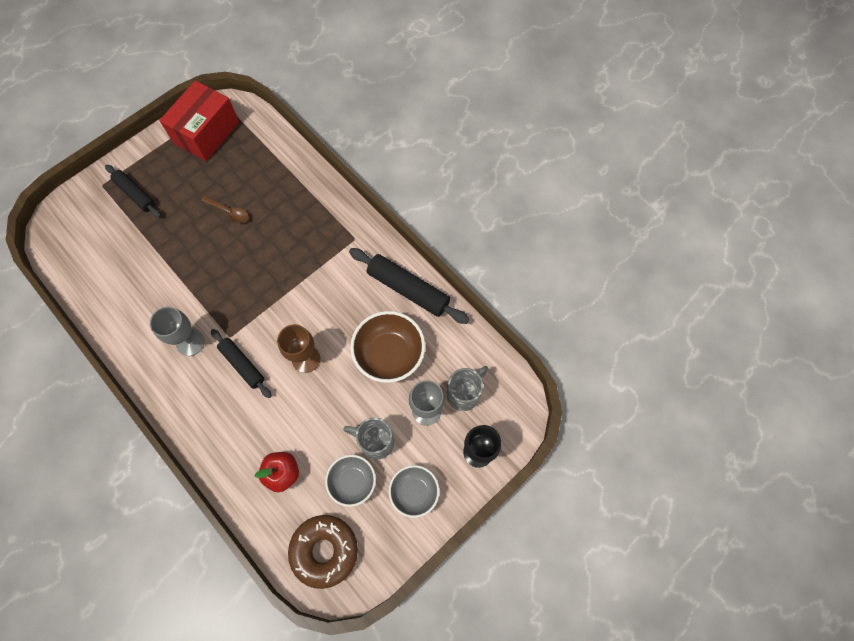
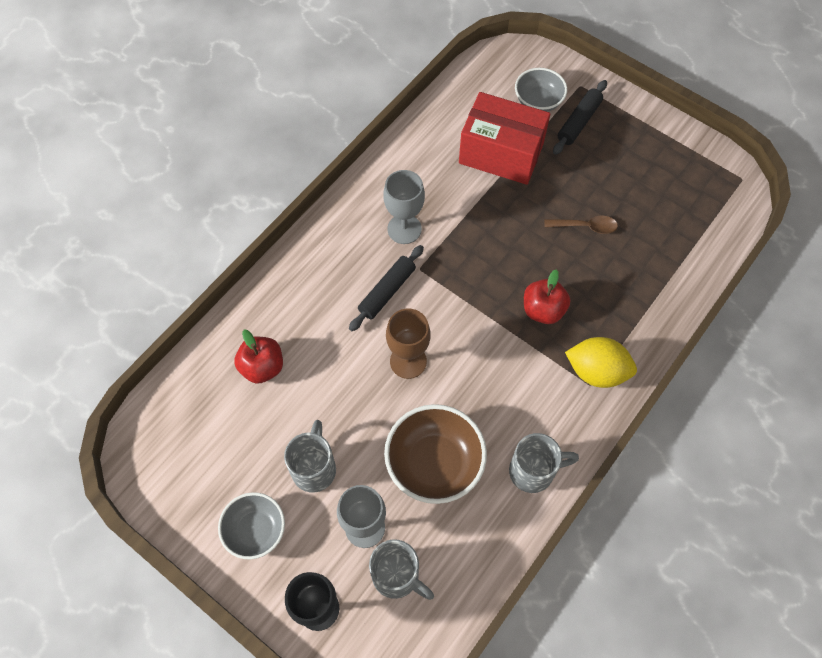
camera: 80 degrees right, 5 degrees down
red box [159,80,239,161] -> red box moved to [459,92,550,185]
brown spoon [201,195,249,223] -> brown spoon turned 105 degrees counterclockwise [545,216,618,234]
brown donut [288,515,358,589] -> none
grey bowl [325,455,376,507] -> grey bowl moved to [515,68,567,112]
black rolling pin [349,248,470,324] -> grey mug [509,433,579,493]
none -> red apple [524,269,570,324]
none -> yellow lemon [565,337,637,388]

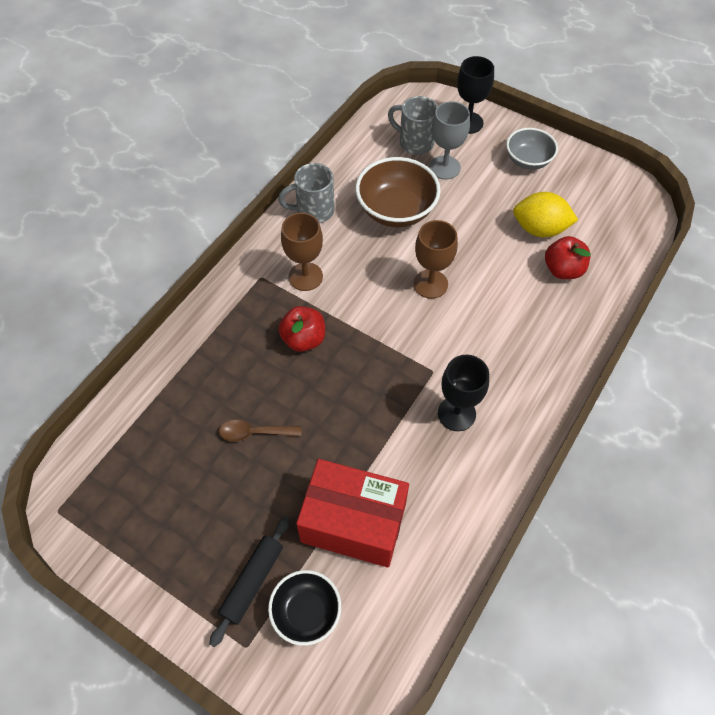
camera: 175 degrees right, 5 degrees down
grey mug [284,420,336,493] -> none
black rolling pin [349,245,424,331] -> none
grey goblet [383,170,425,244] -> black goblet [438,355,489,431]
grey bowl [515,68,567,112] -> black bowl [268,570,341,646]
yellow lemon [565,337,637,388] -> yellow lemon moved to [513,192,578,237]
none -> brown goblet [281,213,323,291]

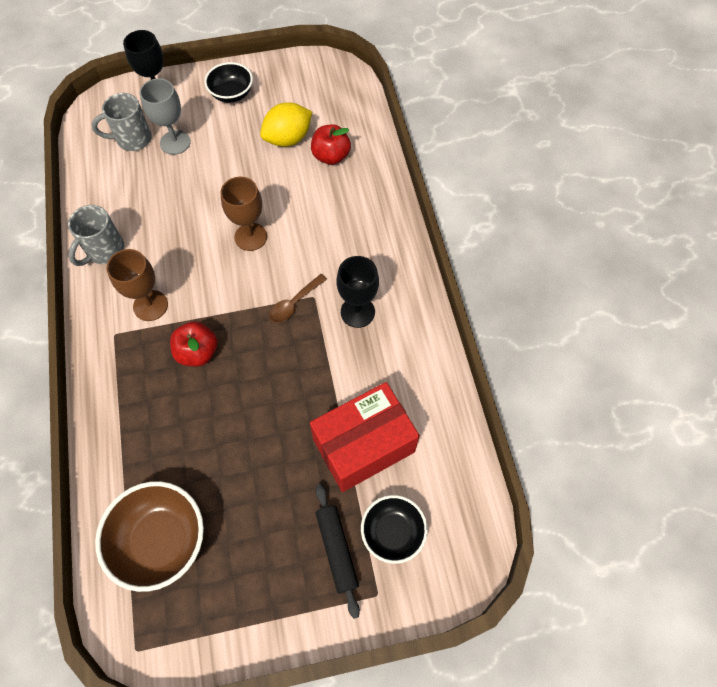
camera: 45 degrees left, 5 degrees up
brown spoon [219,420,301,442] -> brown spoon moved to [269,274,327,323]
brown bowl [355,157,441,227] -> brown bowl moved to [95,481,204,592]
grey bowl [506,128,558,170] -> black bowl [204,62,253,103]

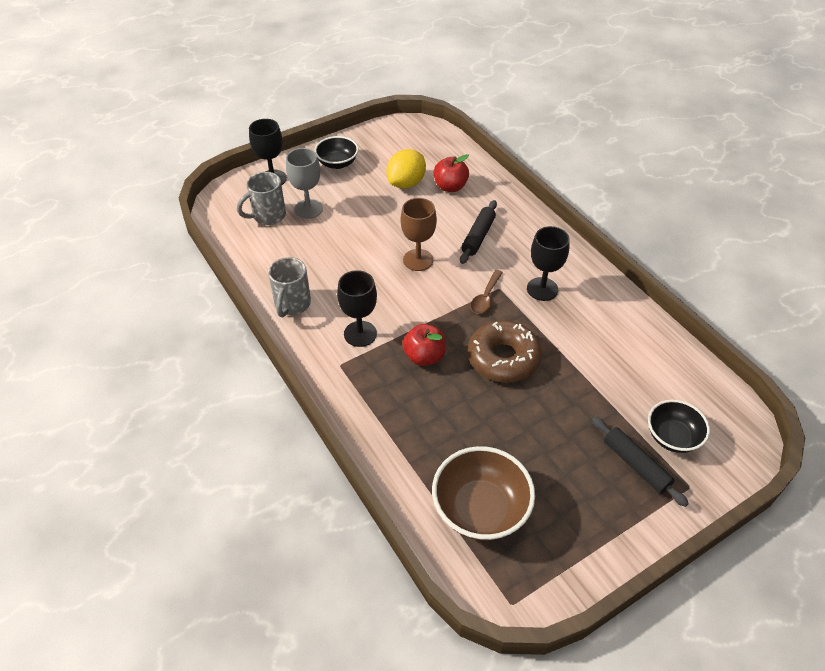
camera: 20 degrees left, 15 degrees down
brown goblet [107,249,168,321] -> black goblet [337,270,377,347]
red box [310,382,420,492] -> none
none -> black rolling pin [460,200,497,264]
none -> brown donut [468,320,542,383]

